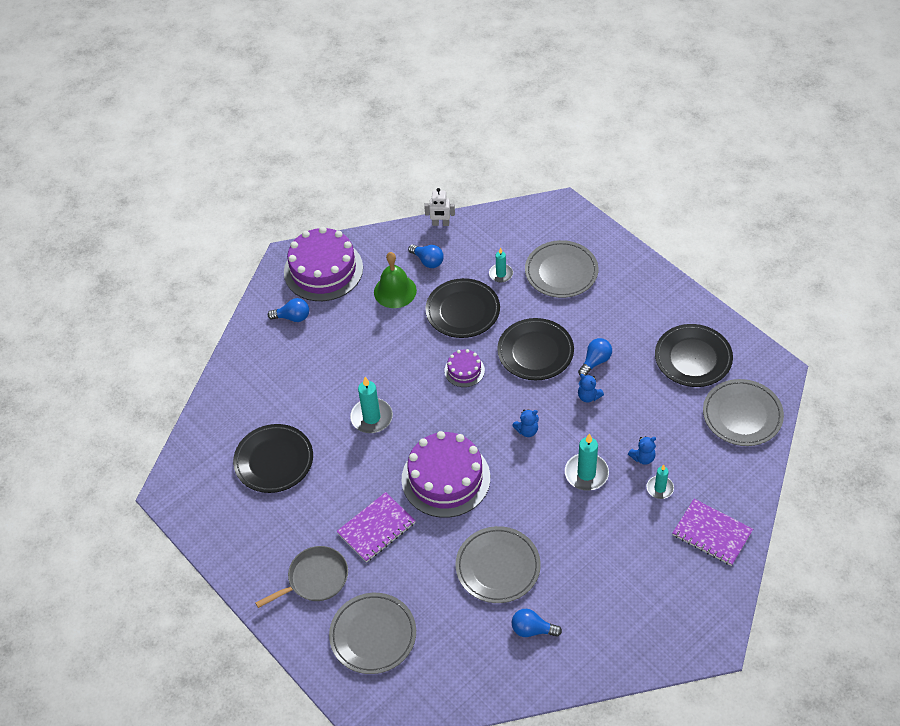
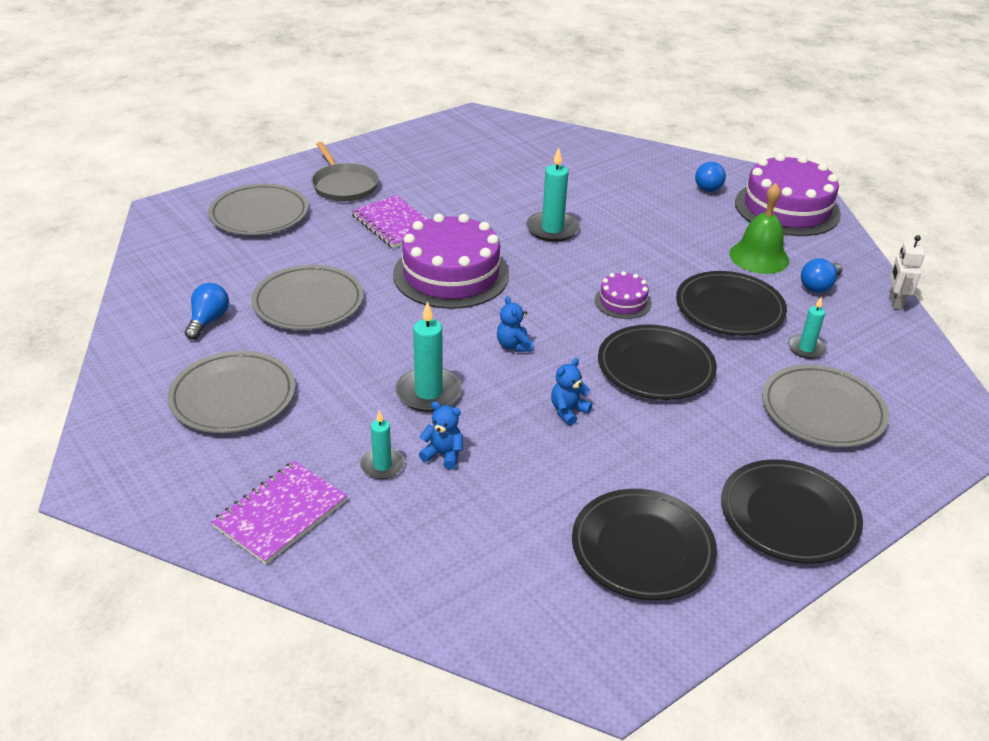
camera: 90 degrees right, 15 degrees down
black plate [233,424,313,493] -> black plate moved to [721,459,863,564]
blue light bulb [578,338,612,376] -> none
blue teddy bear [628,436,656,465] -> blue teddy bear turned 135 degrees clockwise [419,401,463,470]
grey plate [703,379,784,446] -> grey plate moved to [167,351,295,433]

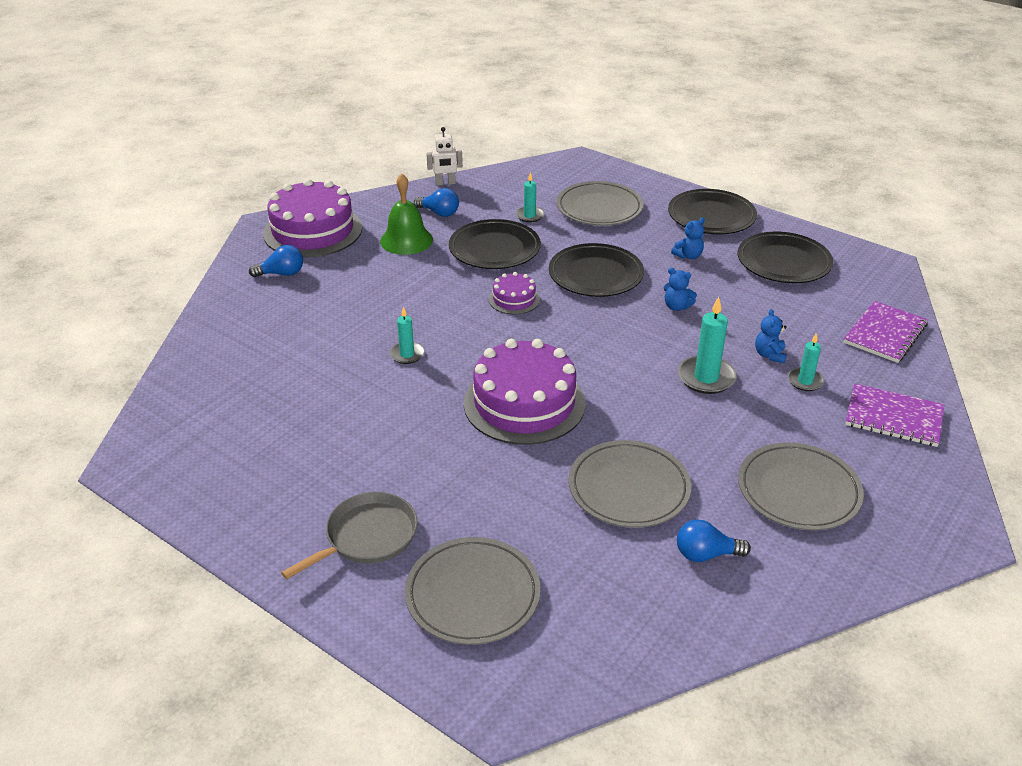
camera: 105 degrees left, 0 degrees up
purple notebook [351,195,428,248] -> purple notebook moved to [843,301,928,363]
blue teddy bear [497,296,533,352] -> blue teddy bear moved to [671,217,705,259]
turquoise candle [526,148,580,242] -> turquoise candle [390,307,424,364], size x0.61

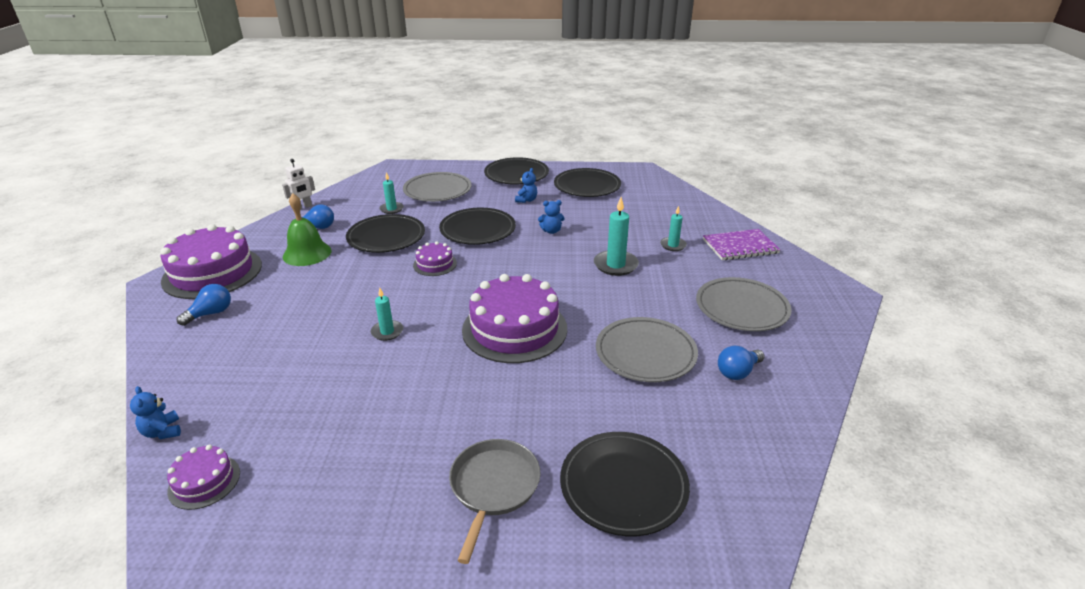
camera: 35 degrees left, 5 degrees down
grey plate [405,537,541,645] -> black plate [560,432,690,536]
blue teddy bear [755,309,787,363] -> blue teddy bear moved to [130,386,181,439]
purple notebook [843,301,928,363] -> none
none -> purple cake [167,445,240,510]

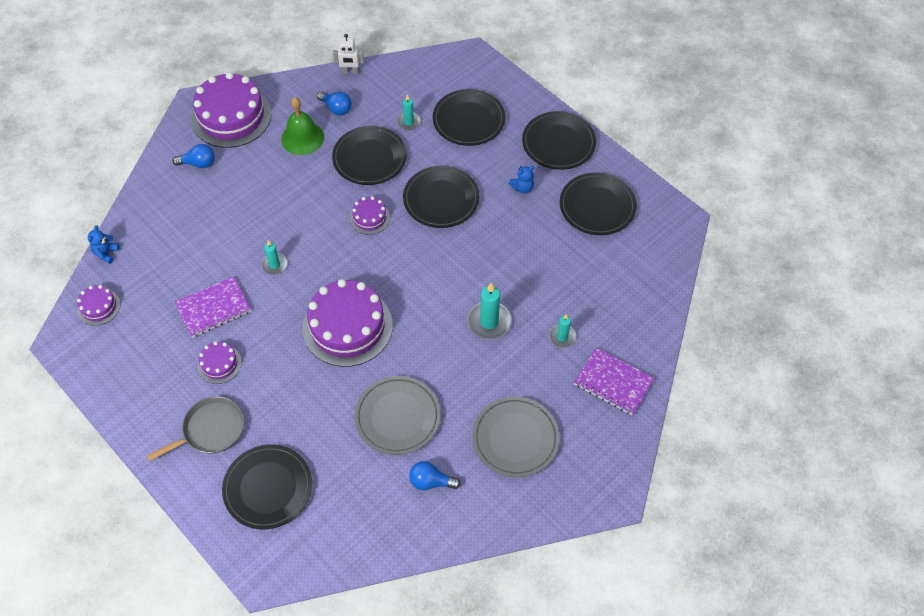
camera: 45 degrees right, 25 degrees up
grey plate [403,172,471,202] -> black plate [433,89,505,146]
blue teddy bear [538,200,565,234] -> none
none -> purple notebook [175,276,251,338]
none -> purple cake [197,341,242,384]

